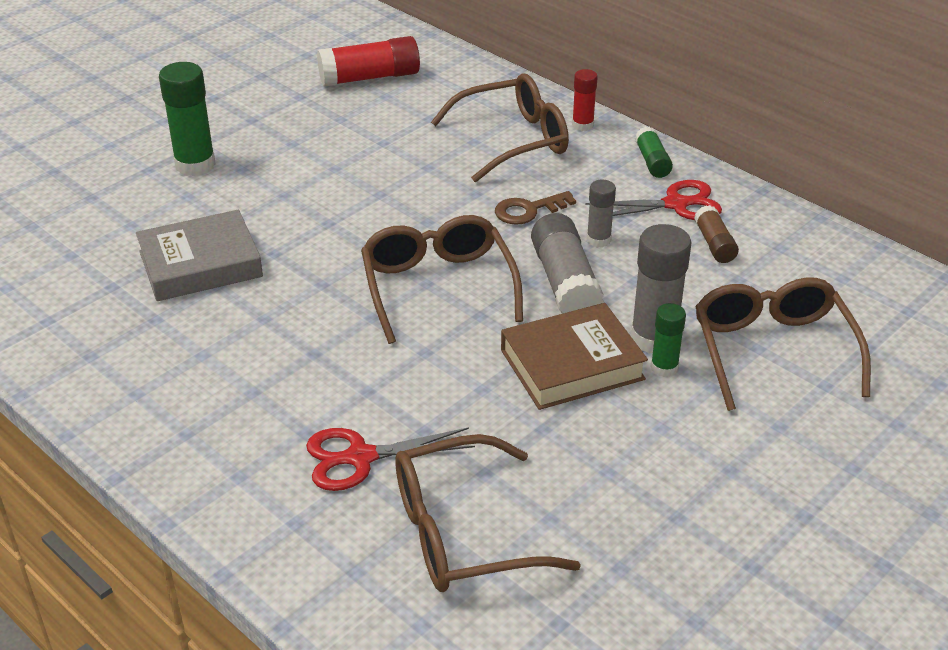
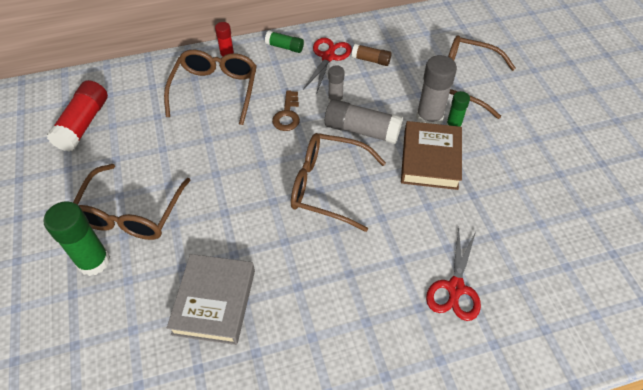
camera: 60 degrees left, 15 degrees up
brown glasses [395,434,581,592] -> brown glasses moved to [73,164,191,240]

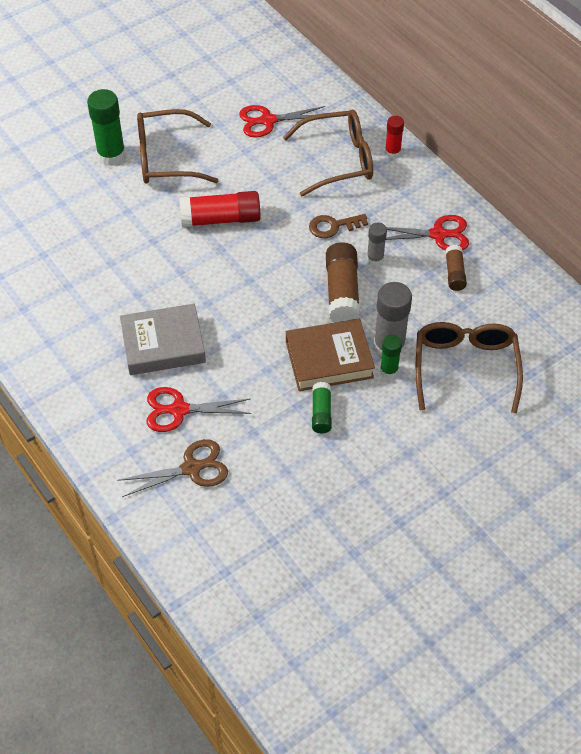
camera: 70 degrees right, 0 degrees up
red glue stick [47,80,108,152] -> red glue stick moved to [179,191,261,227]
grey book [167,254,255,345] -> grey book moved to [120,304,206,375]
green glue stick [265,31,304,53] -> green glue stick moved to [312,382,332,433]
brown glasses [291,133,386,232] -> none
grey glue stick [325,99,403,144] -> brown glue stick [326,242,360,322]
none -> brown scissors [117,439,228,497]
none -> red scissors [239,105,325,138]

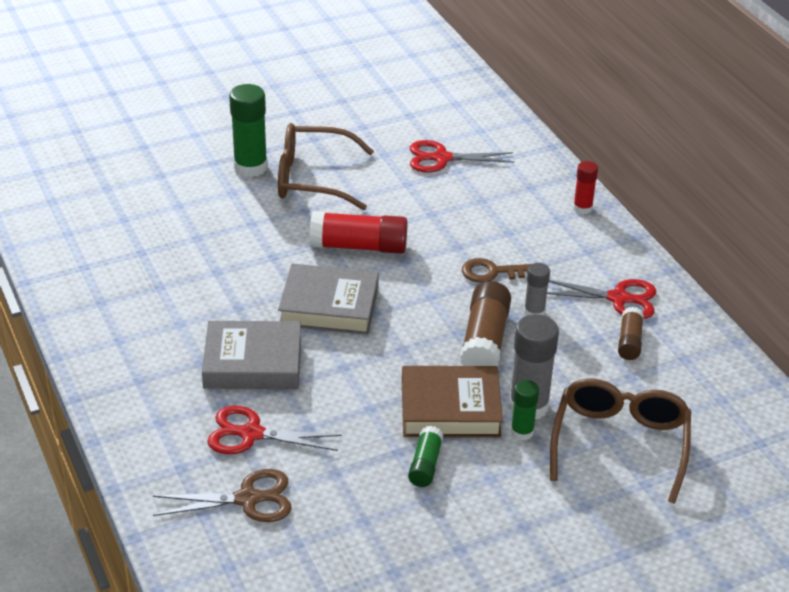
camera: 10 degrees right, 15 degrees down
brown glasses [283,110,373,196] -> none
none -> grey book [278,264,379,335]

